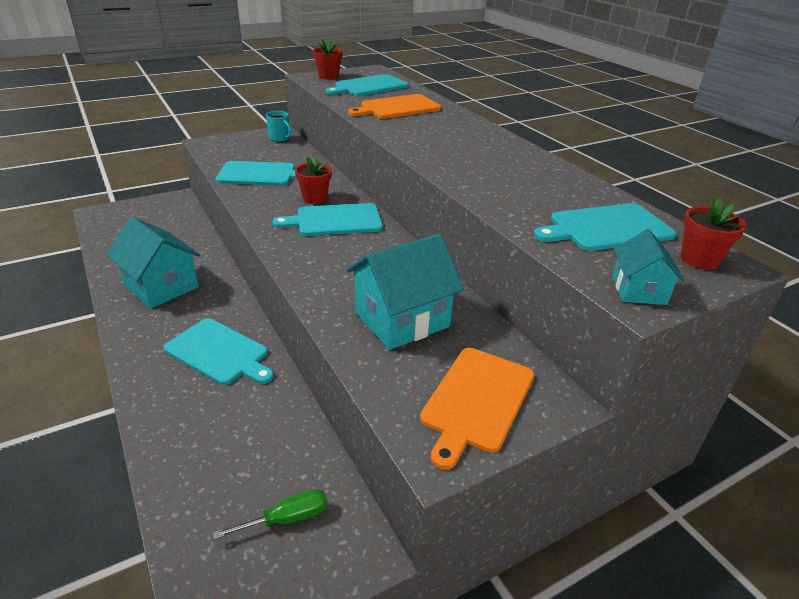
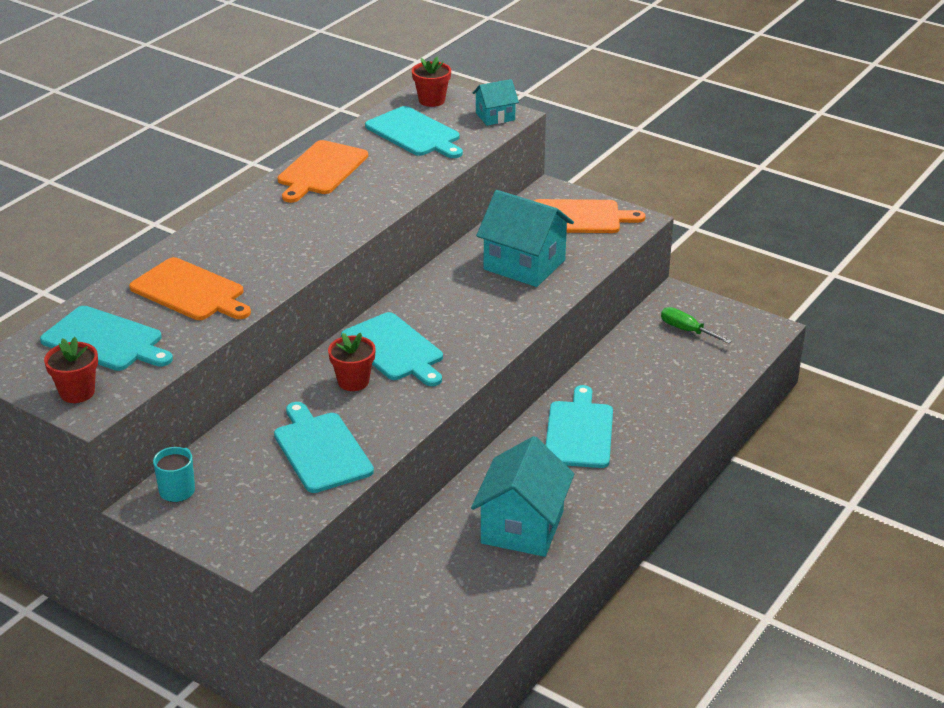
camera: 115 degrees left, 0 degrees up
none -> orange cutting board [277,140,368,203]

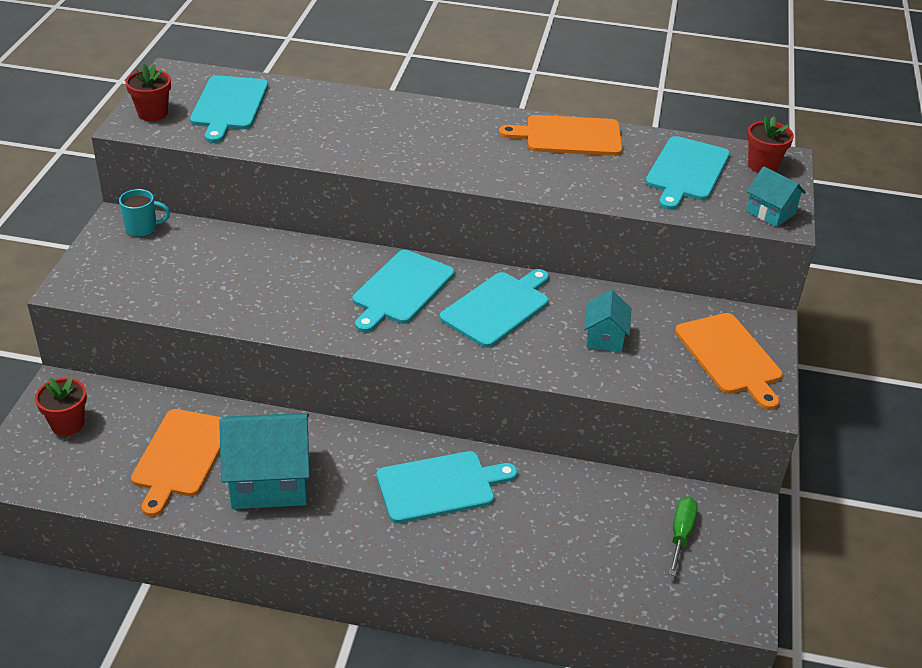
camera: 65 degrees right, 5 degrees up
orange cutting board [129,257,251,320] -> orange cutting board moved to [131,409,223,516]
turquoise cutting board [274,402,374,493] -> turquoise cutting board moved to [440,269,549,348]
red flower pot [328,333,376,391] -> red flower pot moved to [35,377,87,436]
turquoise house [476,190,574,287] -> turquoise house [584,290,631,352], size x0.53

